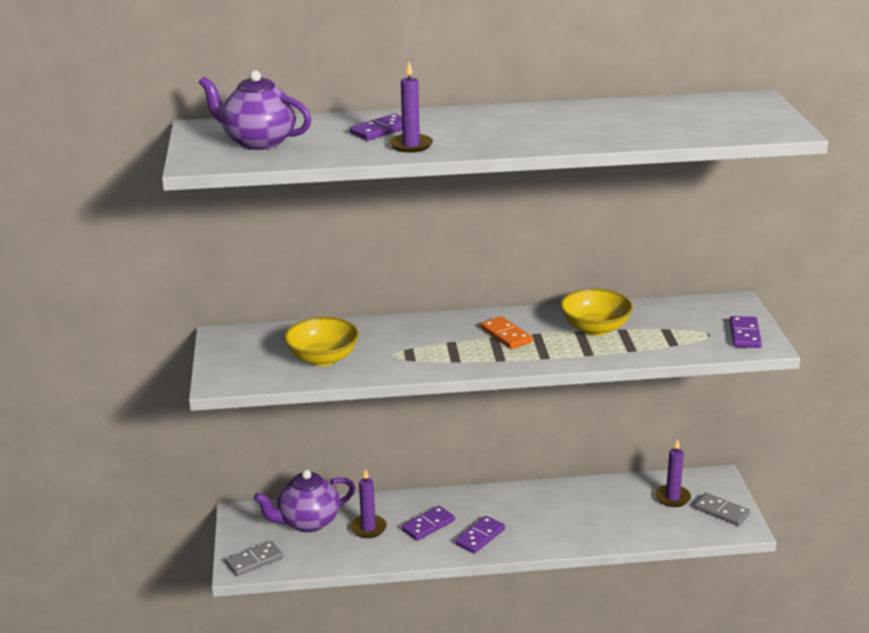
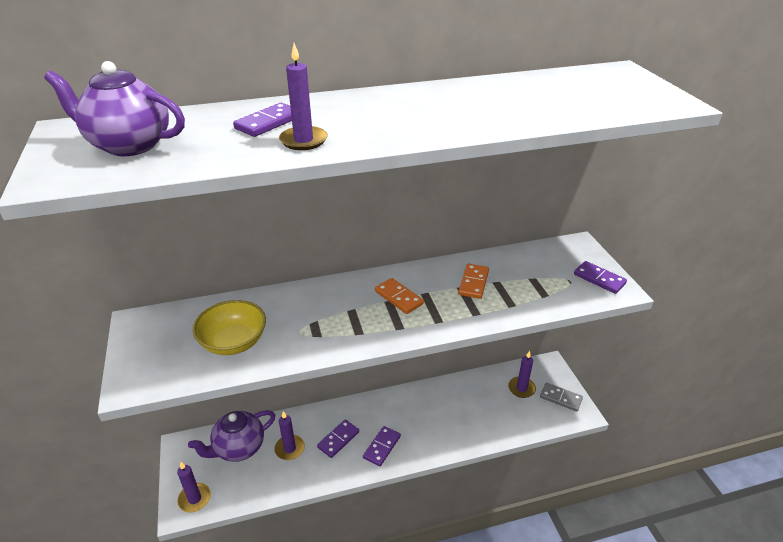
camera: 10 degrees left, 10 degrees up
grey domino [225,541,283,576] -> purple candle [177,462,211,513]
yellow bowl [560,289,633,336] -> orange domino [458,264,489,299]
purple domino [730,316,762,348] -> purple domino turned 45 degrees counterclockwise [574,261,627,294]

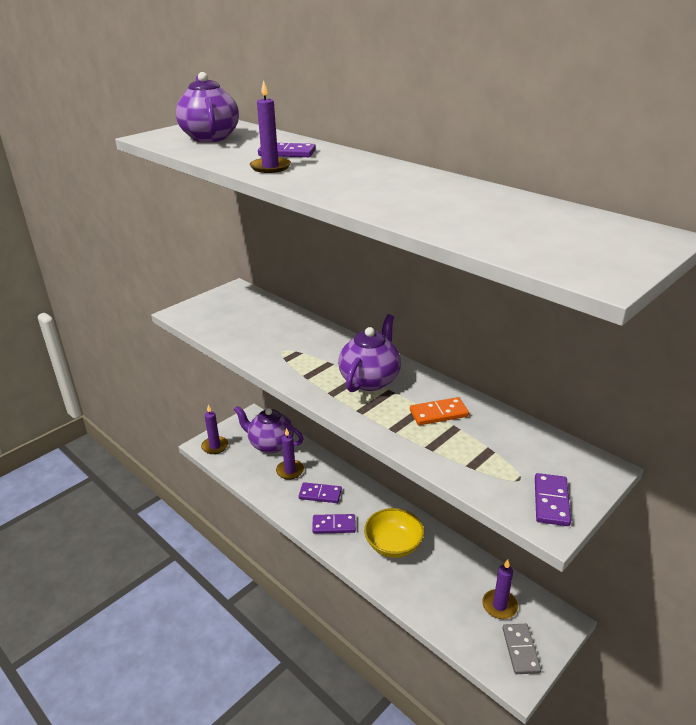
camera: 60 degrees right, 5 degrees down
yellow bowl [193,300,266,355] -> yellow bowl moved to [364,508,424,558]
orange domino [375,278,424,314] -> purple teapot [338,314,401,392]

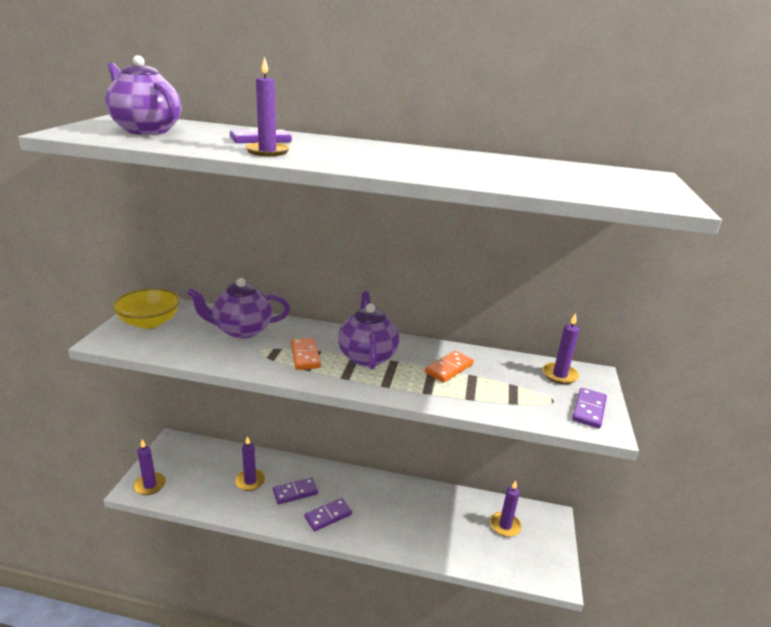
camera: 35 degrees left, 5 degrees down
purple teapot [234,406,303,453] -> purple teapot moved to [187,278,290,339]
yellow bowl [364,508,424,558] -> yellow bowl moved to [112,288,180,329]
grey domino [502,624,541,674] -> none
purple domino [535,473,571,526] -> purple domino turned 45 degrees clockwise [572,388,607,428]
none -> orange domino [291,338,321,370]
none -> purple candle [543,313,579,384]

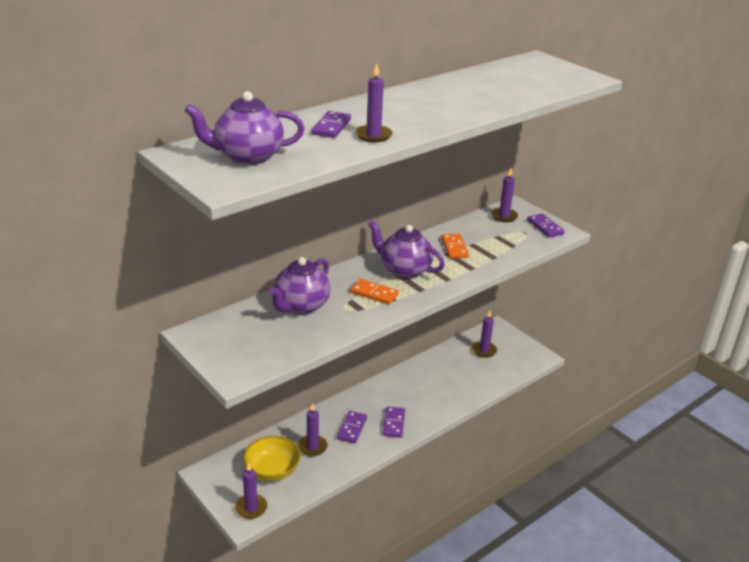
camera: 50 degrees left, 5 degrees up
yellow bowl [112,288,180,329] -> yellow bowl moved to [243,436,301,481]

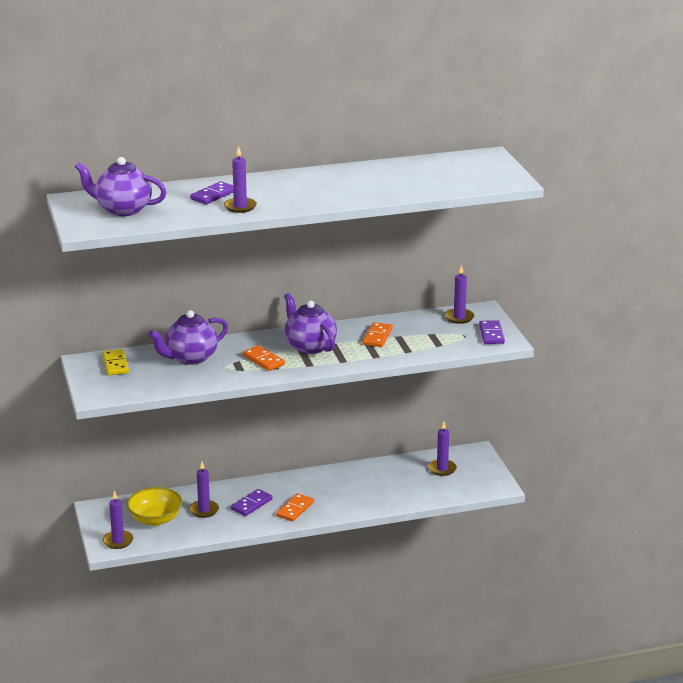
camera: 25 degrees right, 5 degrees down
purple domino [383,407,405,438] -> orange domino [276,493,314,522]
none -> yellow domino [103,349,129,375]

